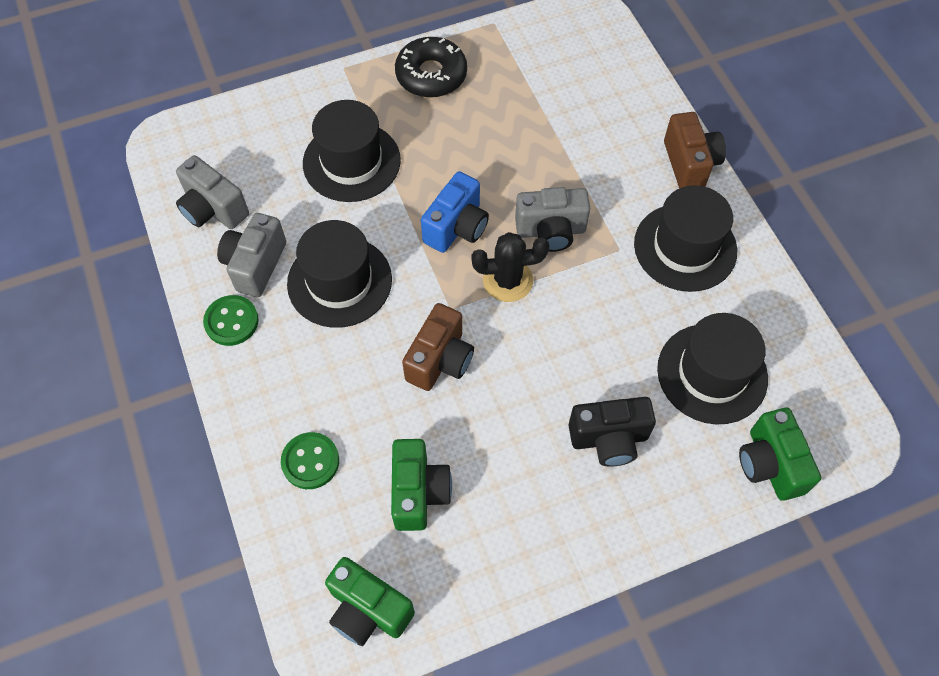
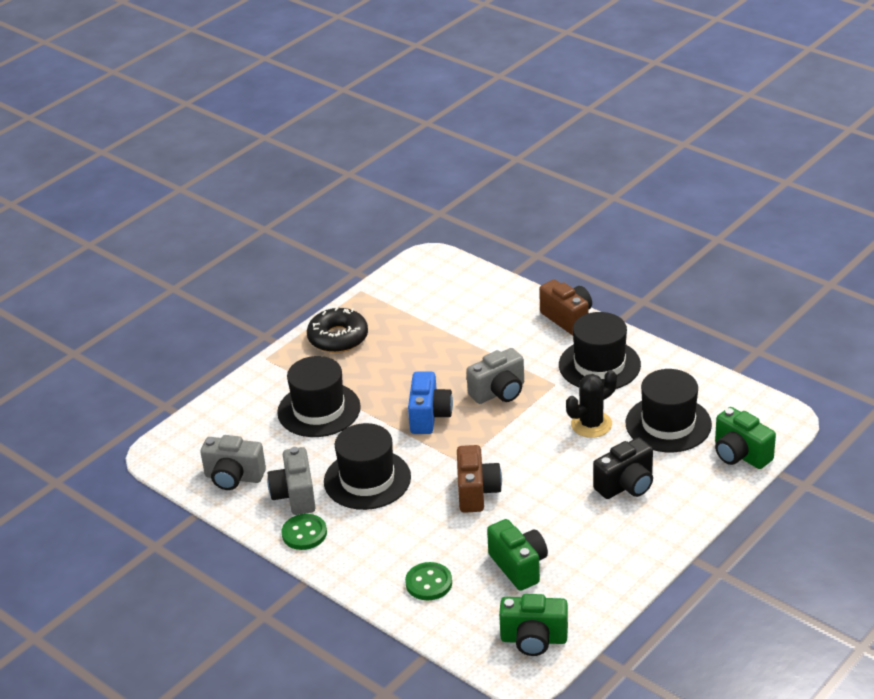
camera: 25 degrees left, 25 degrees down
black cactus [471,232,549,302] -> black cactus moved to [566,370,617,438]

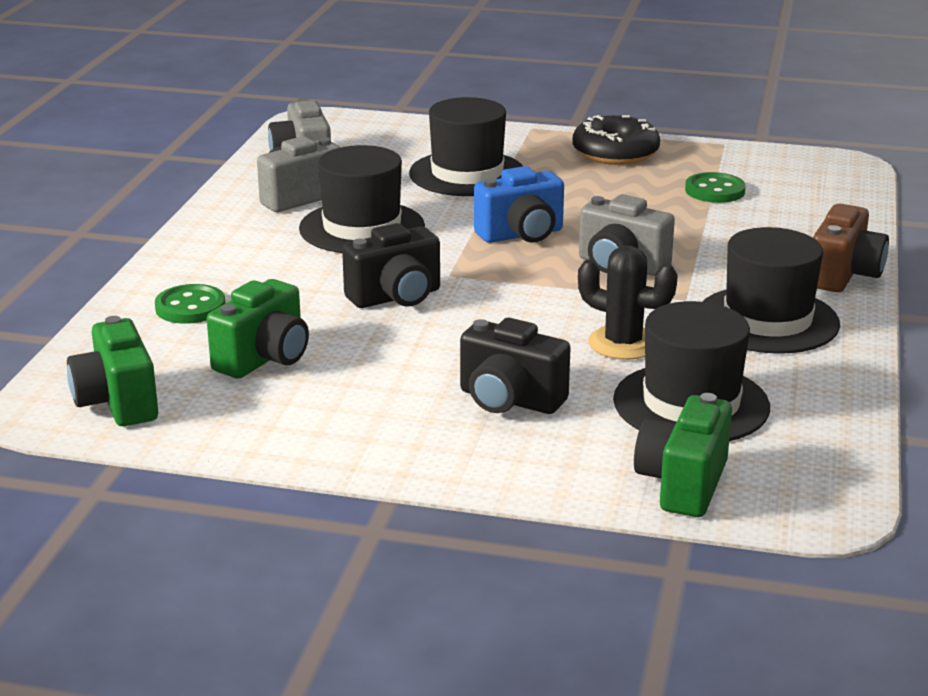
camera: 60 degrees right, 10 degrees down
green button [281,514,327,550] -> green button moved to [685,172,746,203]
brown camera [457,445,502,513] -> black camera [342,223,440,308]

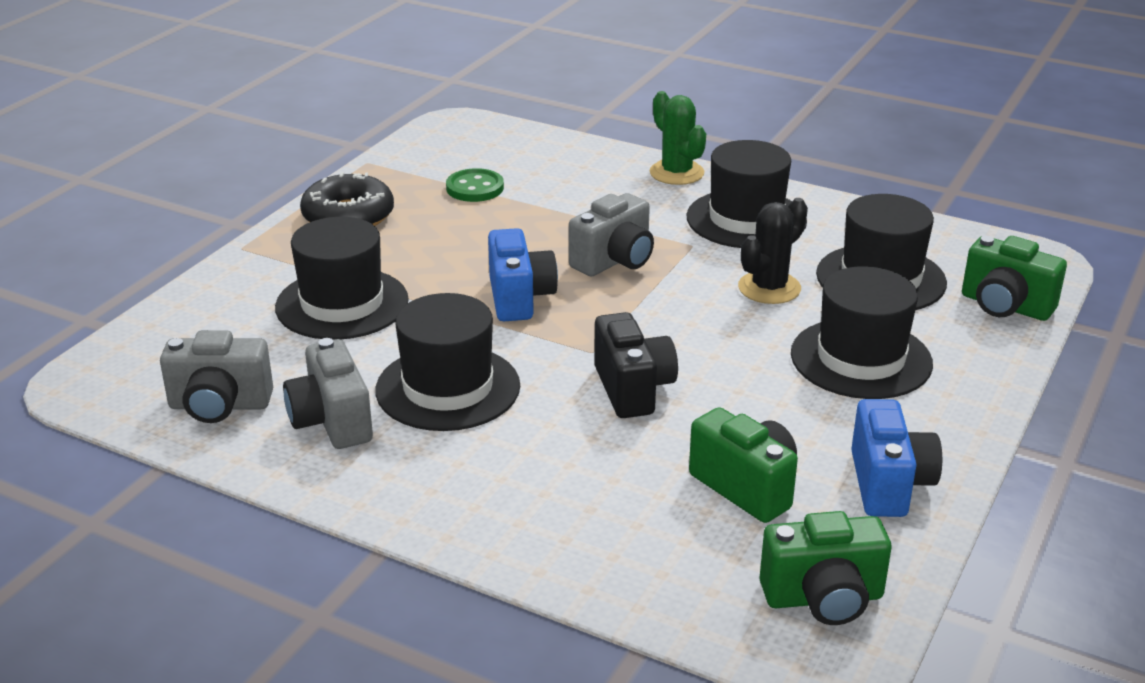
camera: 75 degrees left, 5 degrees up
green button [155,284,226,324] -> none
black camera [460,318,571,414] -> black hat [791,266,933,399]
brown camera [813,204,889,292] -> green cactus [650,91,706,185]
none -> blue camera [851,399,942,517]

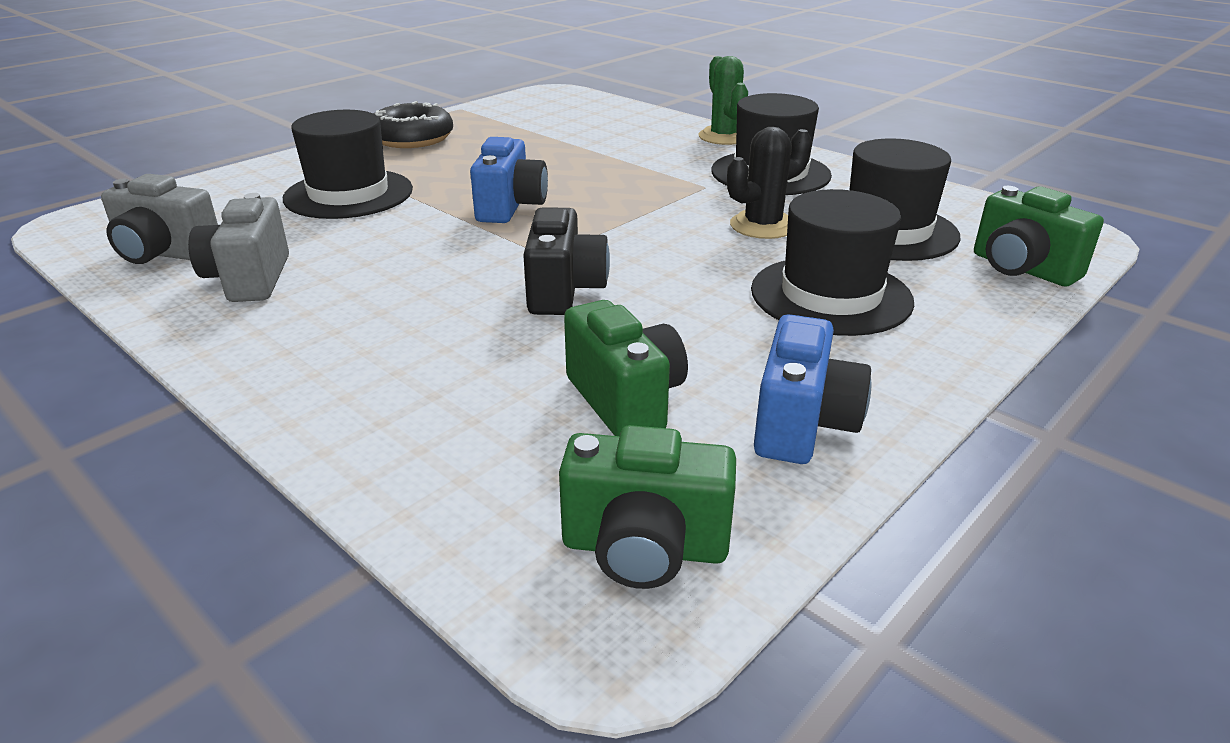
camera: 15 degrees right, 0 degrees up
black hat [375,293,520,431] -> none
green button [446,168,504,202] -> none
grey camera [569,193,654,276] -> none

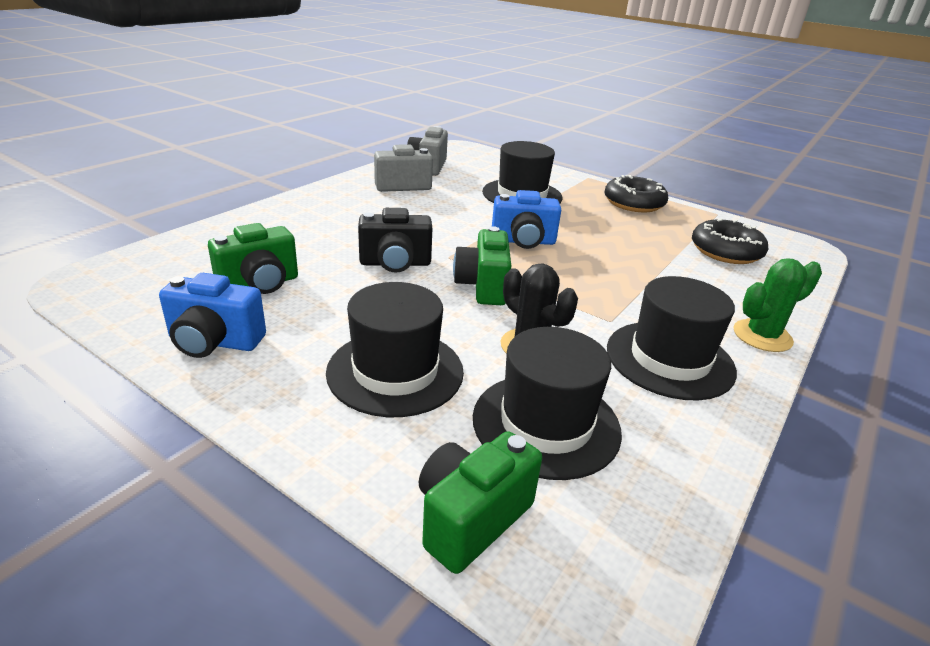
camera: 80 degrees right, 0 degrees up
green camera [559,425,736,589] -> green camera moved to [453,226,511,305]
none -> black donut [692,219,768,264]

